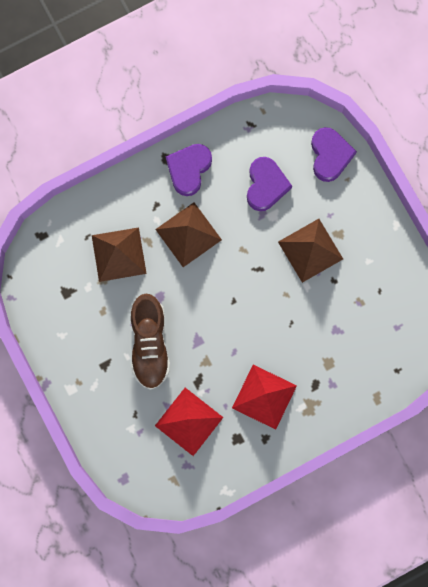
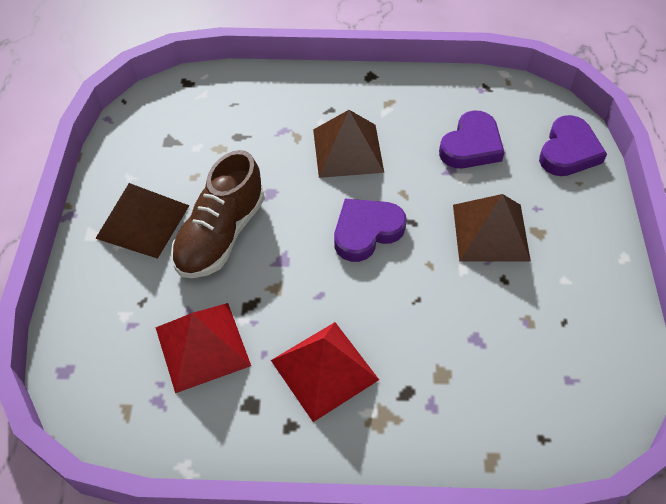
camera: 30 degrees right, 25 degrees down
brown pyramid [92,227,147,282] -> brown pyramid moved to [95,183,189,259]
purple heart [166,144,212,196] -> purple heart moved to [334,199,407,262]

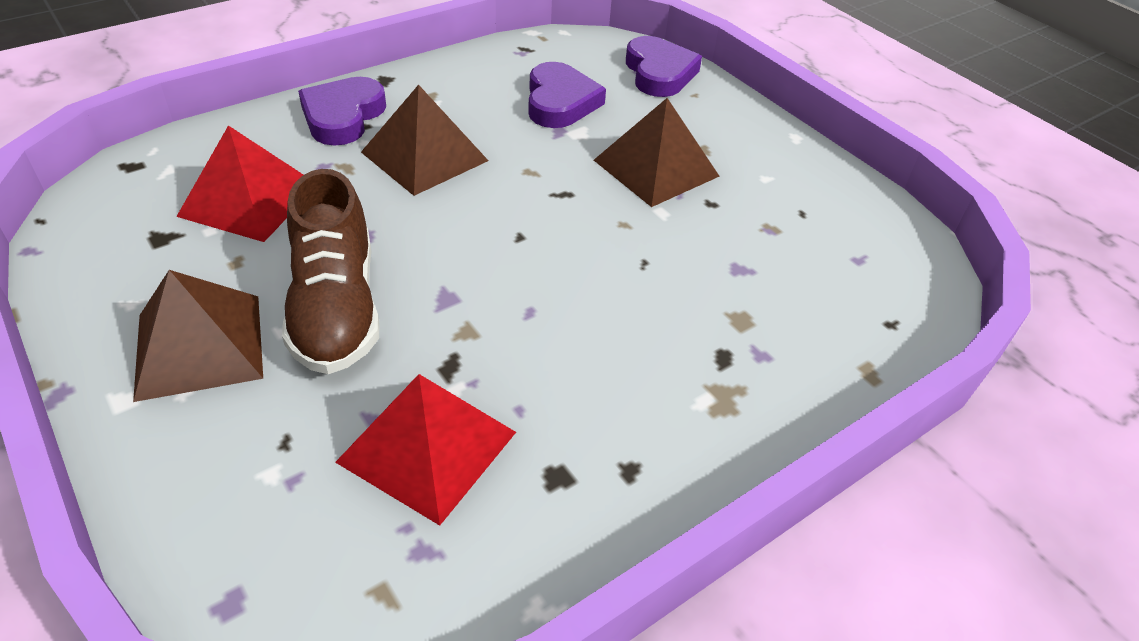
camera: 40 degrees left, 10 degrees down
red pyramid [271,322,379,422] -> red pyramid moved to [176,126,303,242]
purple heart [334,199,407,262] -> purple heart moved to [298,77,386,146]

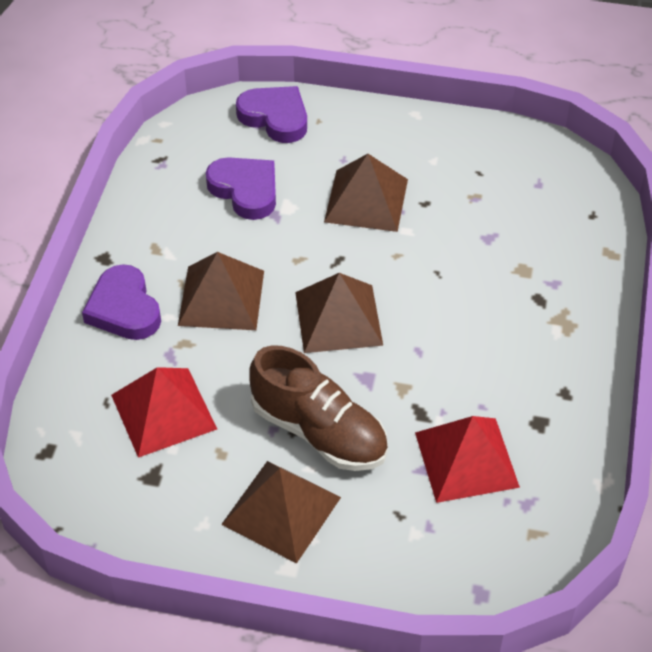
camera: 40 degrees left, 5 degrees up
none -> brown pyramid [295,273,383,353]

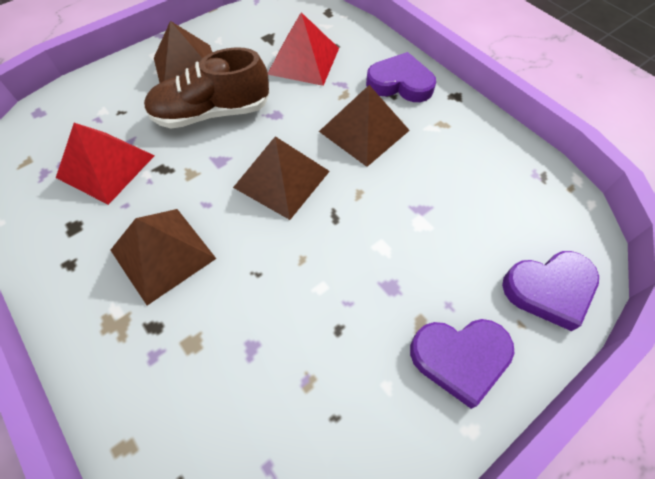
camera: 130 degrees right, 10 degrees up
purple heart [206,157,276,220] -> purple heart moved to [410,319,515,409]
brown pyramid [324,154,408,232] -> brown pyramid moved to [110,209,216,305]

